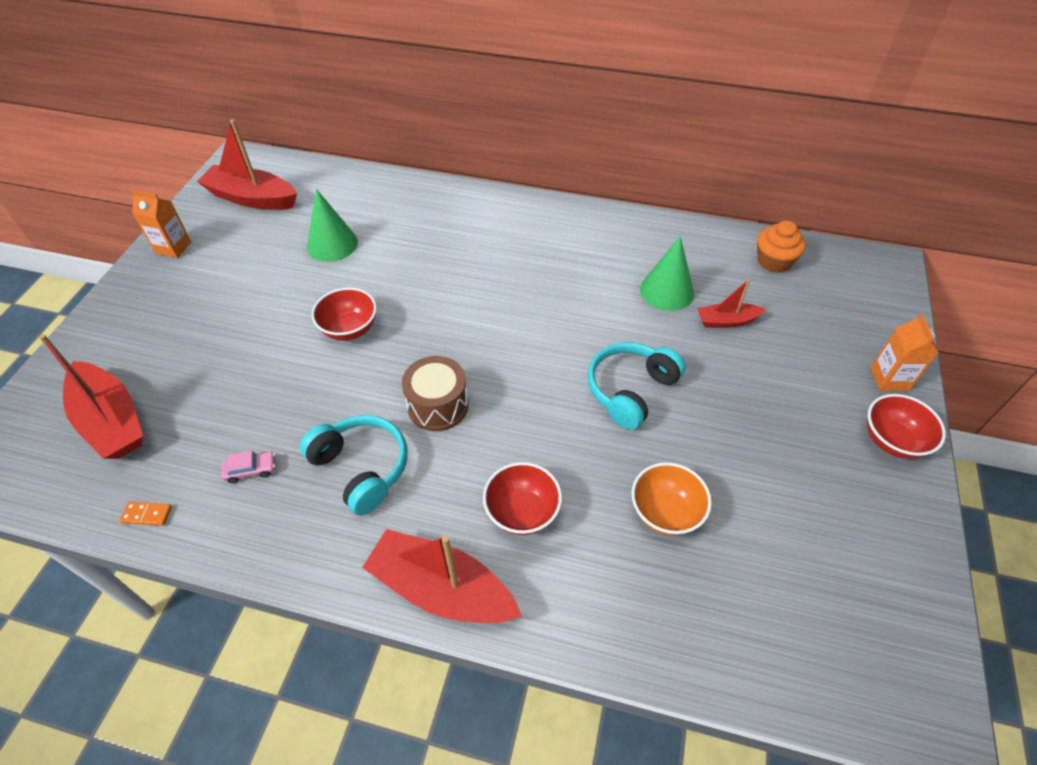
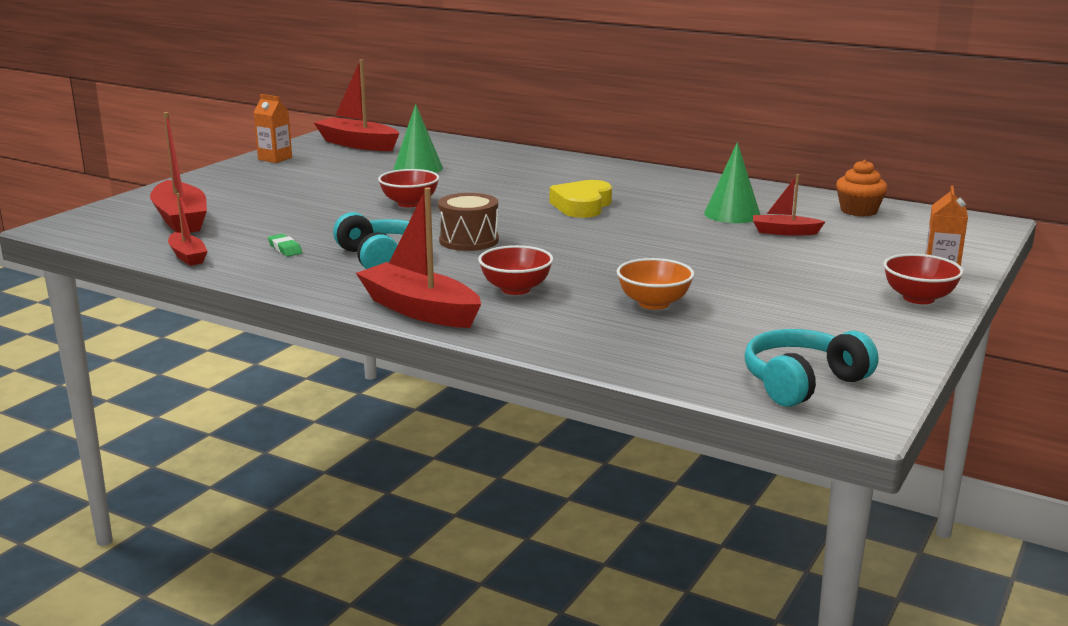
camera: 15 degrees right, 30 degrees down
orange domino [120,502,172,526] -> red boat [168,193,208,266]
pink car [221,450,275,483] -> green eraser [268,234,302,257]
turquoise headphones [588,342,686,430] -> turquoise headphones moved to [744,329,878,407]
none -> yellow heart [550,180,612,218]

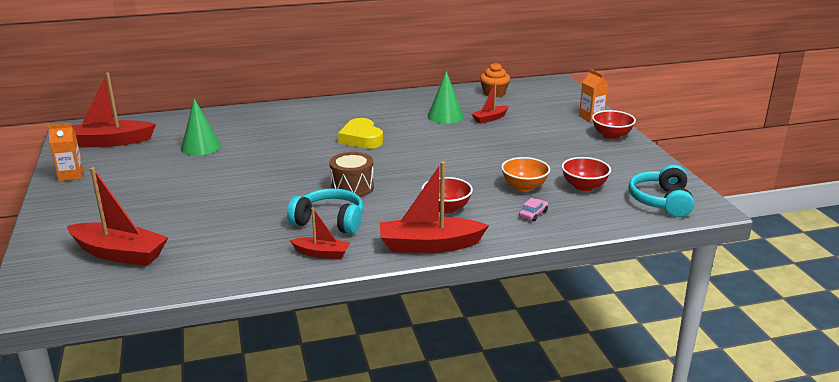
camera: 45 degrees left, 5 degrees up
red boat [168,193,208,266] -> red boat moved to [290,207,350,259]
green eraser [268,234,302,257] -> none
red bowl [378,169,439,207] -> red bowl moved to [562,157,611,191]
none -> pink car [519,198,548,221]

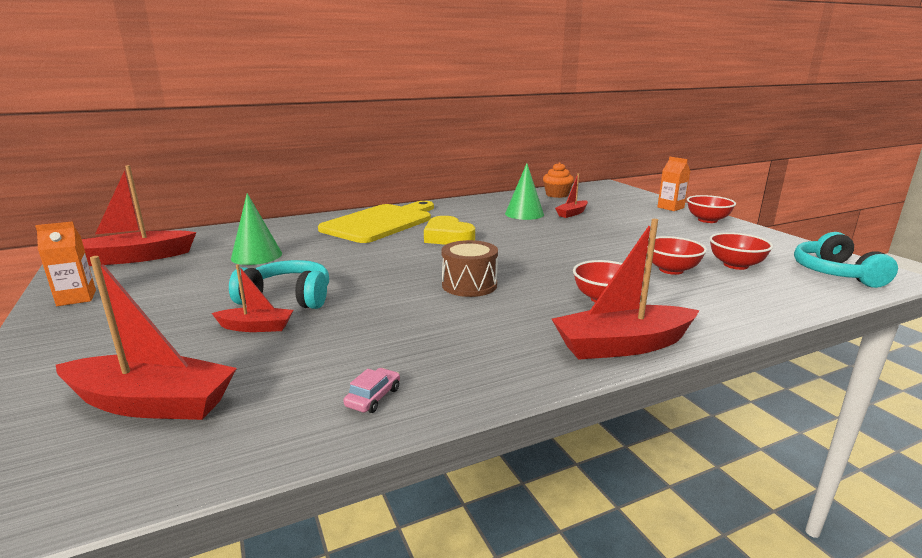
camera: 10 degrees left, 5 degrees down
turquoise headphones [287,188,363,234] -> turquoise headphones moved to [229,260,329,309]
red boat [290,207,350,259] -> red boat moved to [212,264,293,332]
orange bowl [501,157,550,192] -> red bowl [647,236,707,275]
pink car [519,198,548,221] -> pink car moved to [343,368,400,413]
none -> yellow cutting board [318,201,434,243]

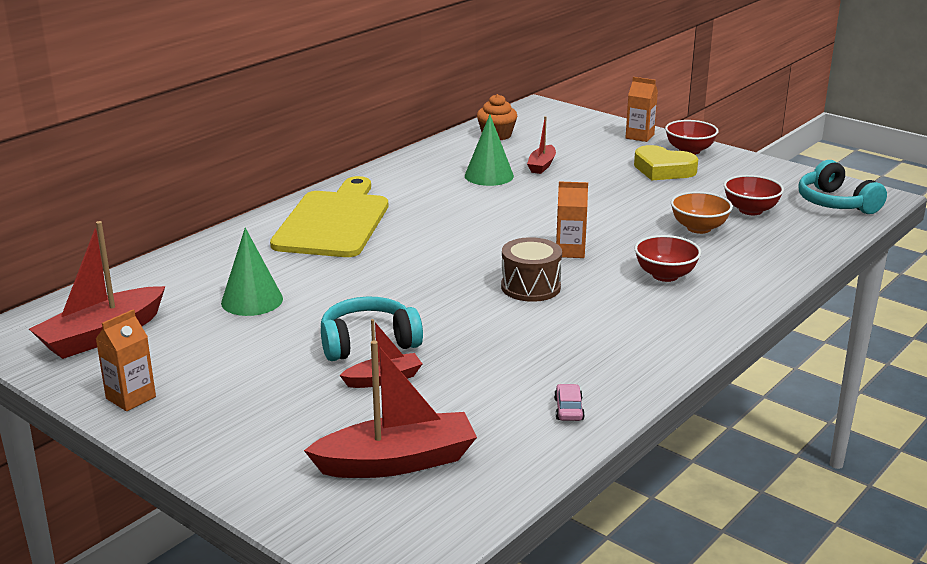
camera: 25 degrees left, 5 degrees up
yellow heart [424,216,475,245] -> yellow heart moved to [634,145,698,180]
red boat [552,219,699,360] -> none
red bowl [647,236,707,275] -> orange bowl [671,191,733,234]
none -> orange carton [556,182,588,258]

